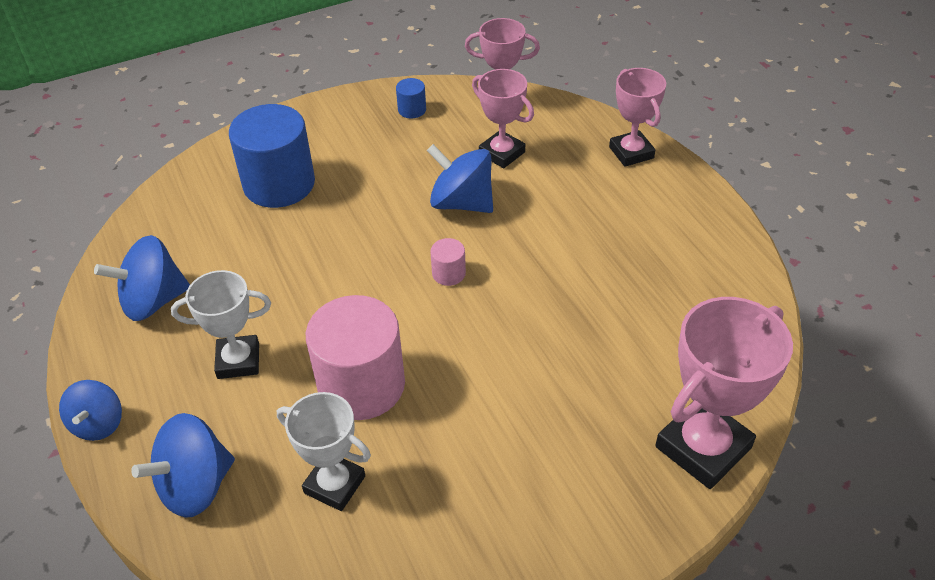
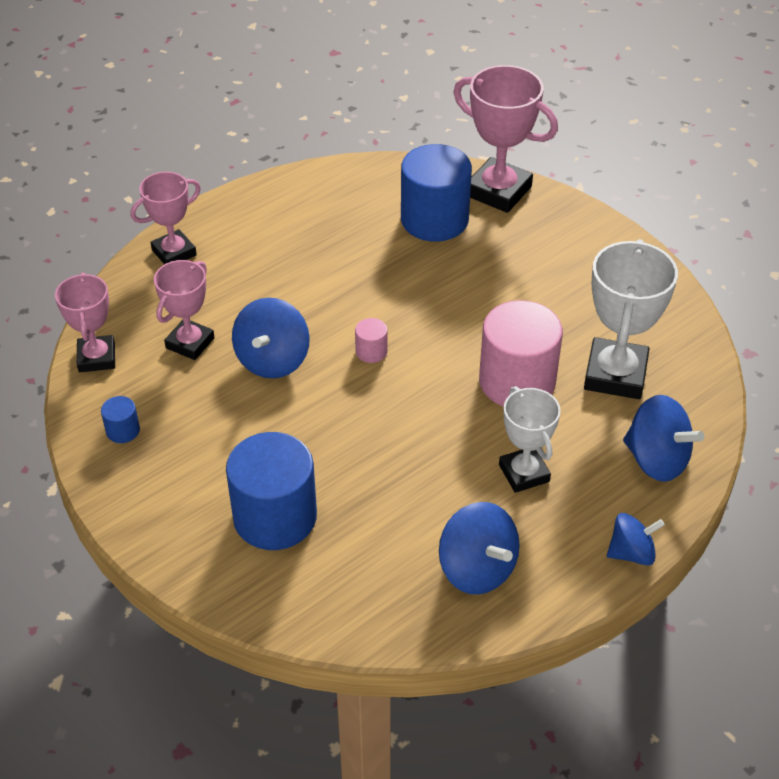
camera: 105 degrees left, 0 degrees up
white trophy [277,392,371,511] -> white trophy [584,239,678,399], size x1.55
none -> blue cylinder [401,144,472,242]

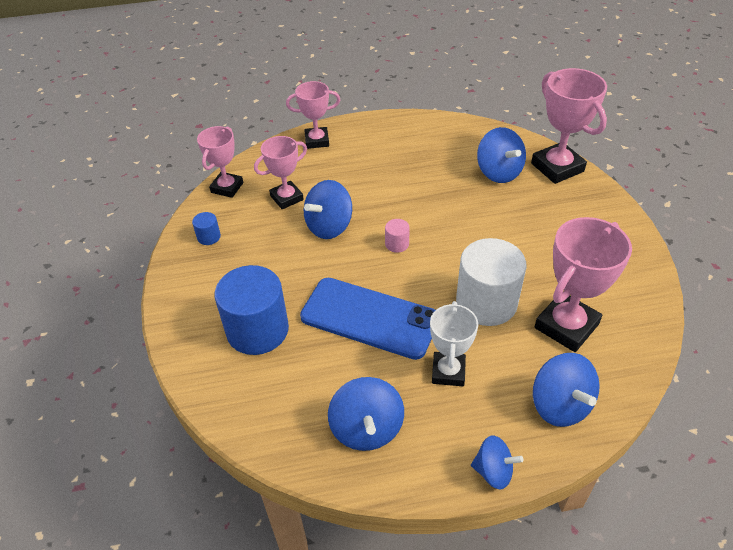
camera: 30 degrees right, 0 degrees up
blue cylinder [401,144,472,242] -> blue spinning top [477,127,526,183]
pink cylinder [479,300,563,407] -> white cylinder [456,238,527,326]
white trophy [584,239,678,399] -> pink trophy [535,217,632,352]
none -> blue phone [300,278,435,360]

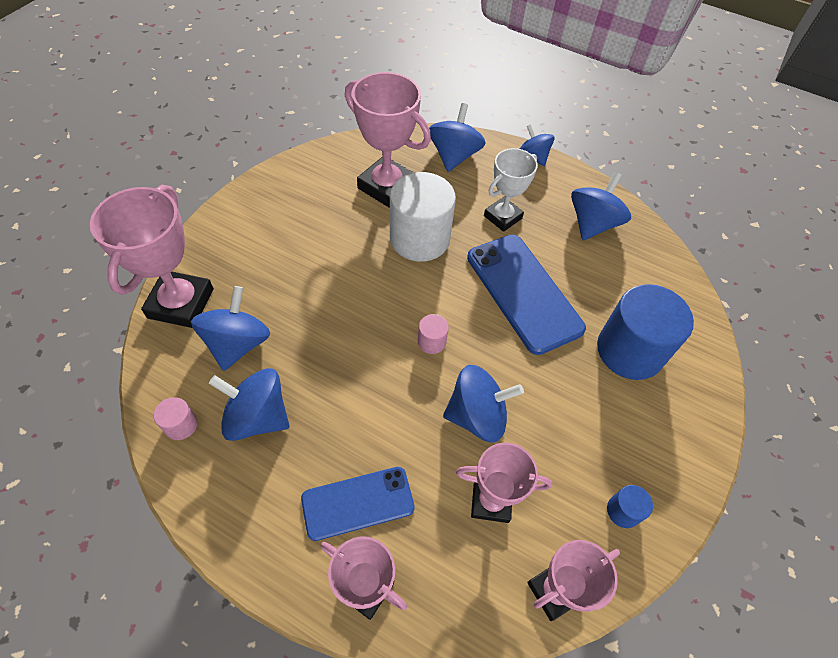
camera: 145 degrees left, 10 degrees up
pink trophy [535,217,632,352] -> pink trophy turned 45 degrees clockwise [345,72,431,208]
none -> pink cylinder [154,397,197,440]
none -> blue spinning top [209,368,289,441]
none -> blue phone [301,467,415,541]

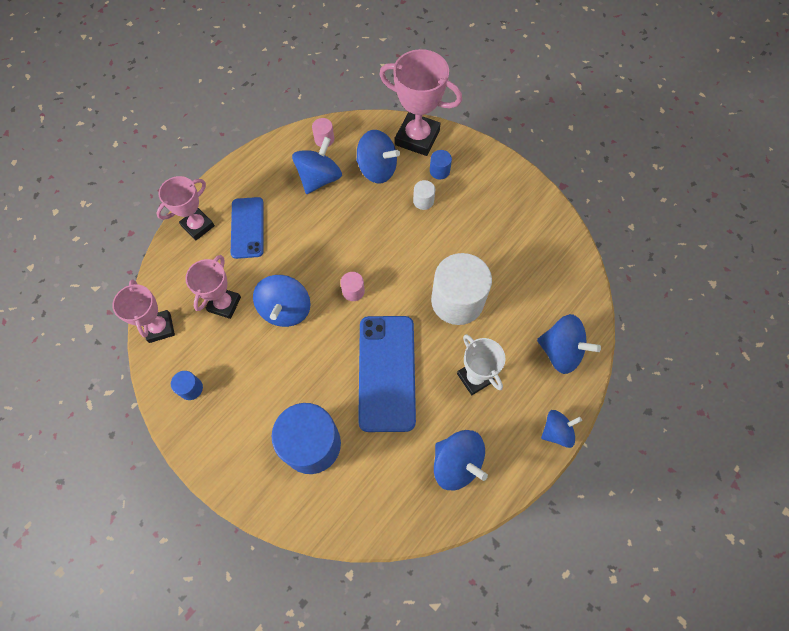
camera: 105 degrees right, 10 degrees up
pink trophy [345,72,431,208] -> none
blue phone [467,234,586,355] -> blue phone turned 75 degrees counterclockwise [358,316,416,432]
none -> white cylinder [413,180,435,210]
none -> blue cylinder [430,150,452,179]

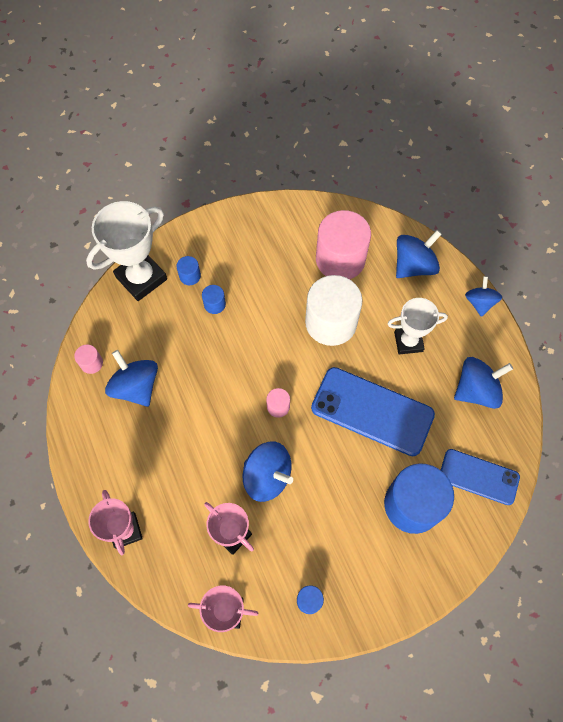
camera: 65 degrees left, 0 degrees up
blue phone [231,197,264,259] -> blue phone moved to [441,449,520,505]
blue spinning top [356,130,400,184] -> none
pink trophy [379,49,462,156] -> white trophy [86,201,167,301]
white cylinder [413,180,435,210] -> blue cylinder [202,285,226,314]
none -> pink cylinder [316,210,371,279]

